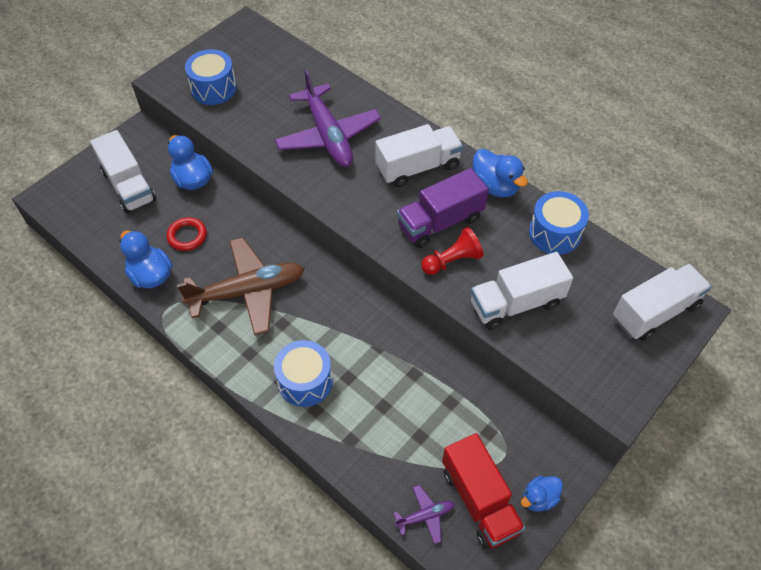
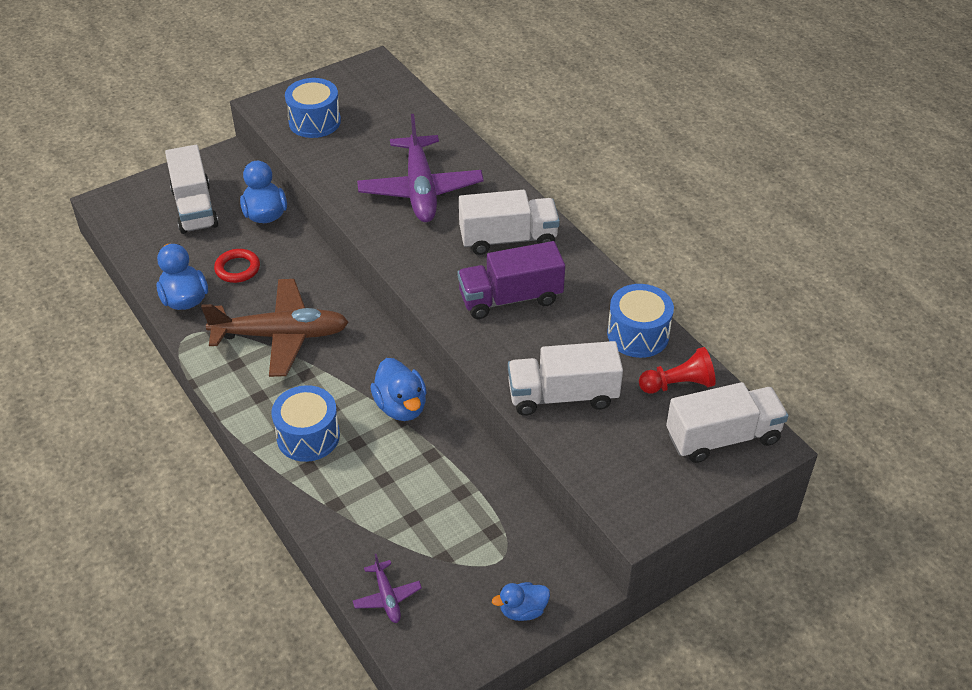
camera: 15 degrees right, 10 degrees down
purple plane [393,485,454,544] -> purple plane turned 75 degrees clockwise [353,554,422,623]
red pawn [421,227,483,275] -> red pawn moved to [639,347,716,393]
red truck [442,433,525,549] -> none
blue duck [472,149,528,197] -> blue duck moved to [370,358,427,421]

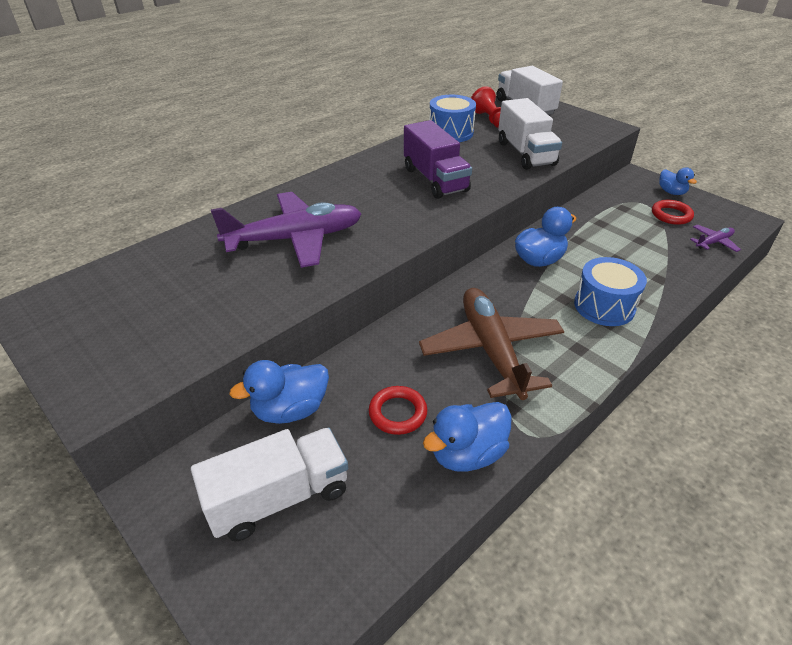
camera: 100 degrees left, 5 degrees down
blue drum [285,78,341,138] -> none
white truck [459,190,560,255] -> none
none -> red ring [652,200,694,225]

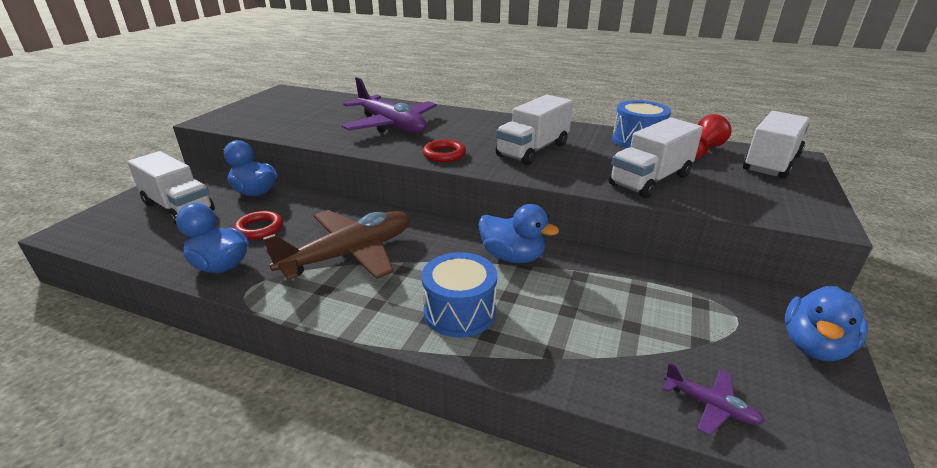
camera: 65 degrees right, 10 degrees down
purple truck [404,120,472,199] -> white truck [496,95,573,165]
red ring [652,200,694,225] -> red ring moved to [423,140,466,162]
blue duck [659,168,697,195] -> blue duck [785,286,868,361], size x1.57

